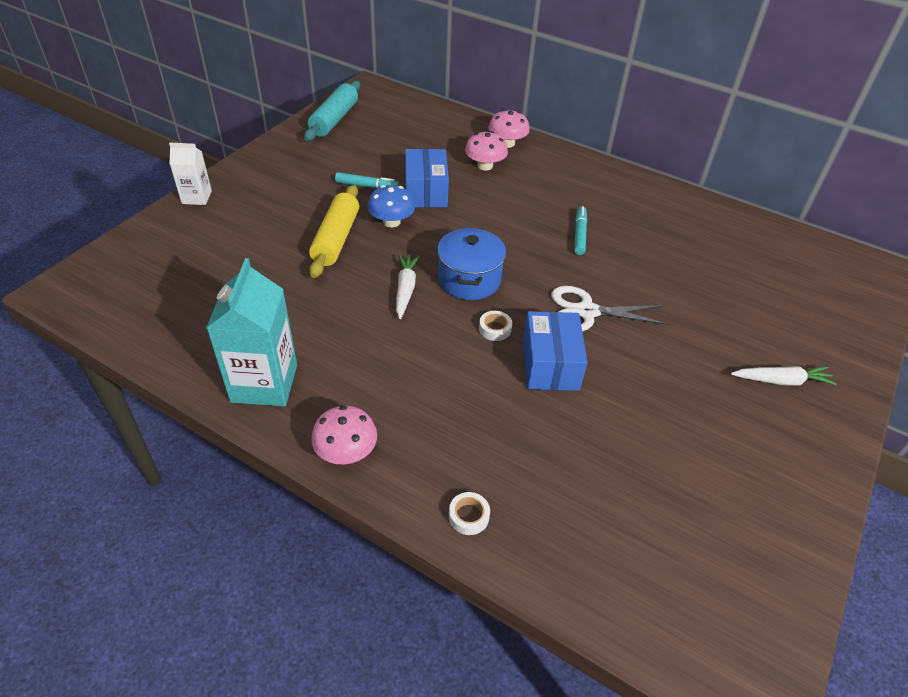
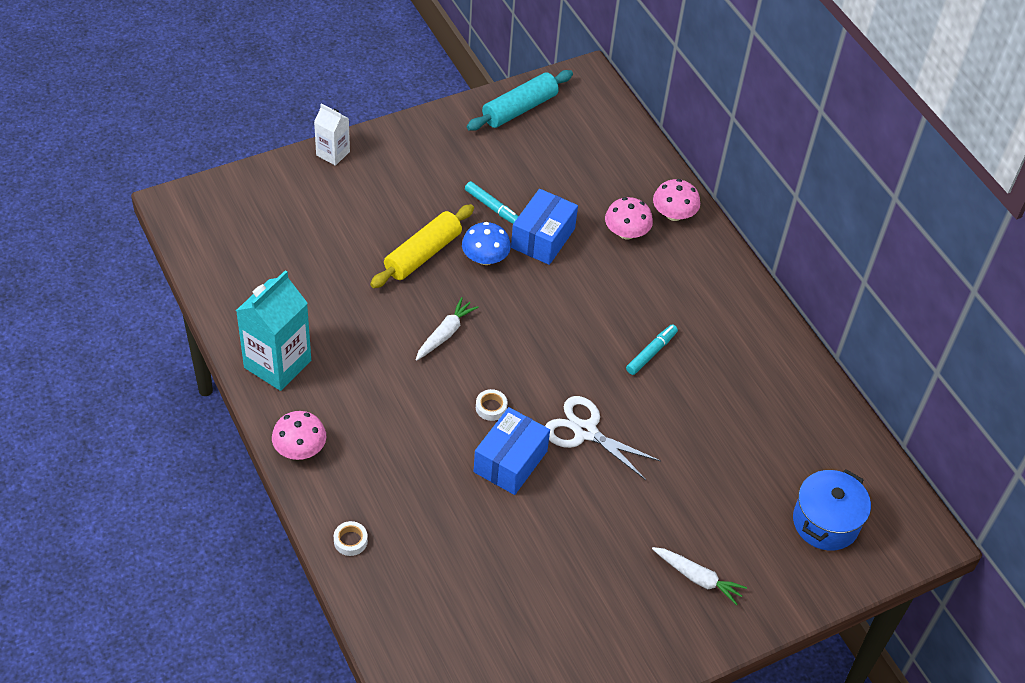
camera: 30 degrees right, 5 degrees up
blue pot [437,228,506,300] -> blue pot moved to [793,469,871,551]

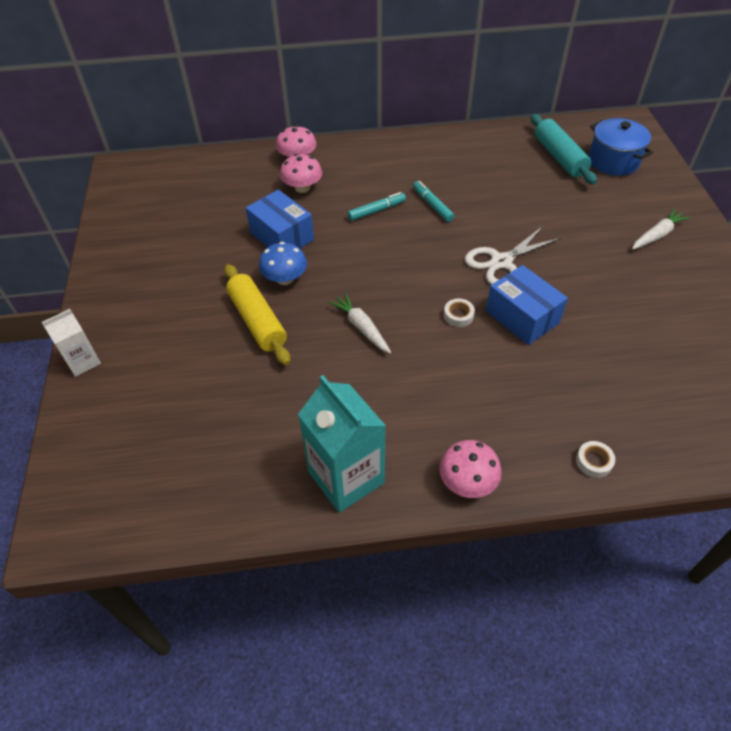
camera: 65 degrees left, 0 degrees up
turquoise marker [465,181,519,224] -> turquoise marker moved to [348,192,406,221]
turquoise rolling pin [467,70,573,131] -> turquoise rolling pin moved to [531,114,597,185]

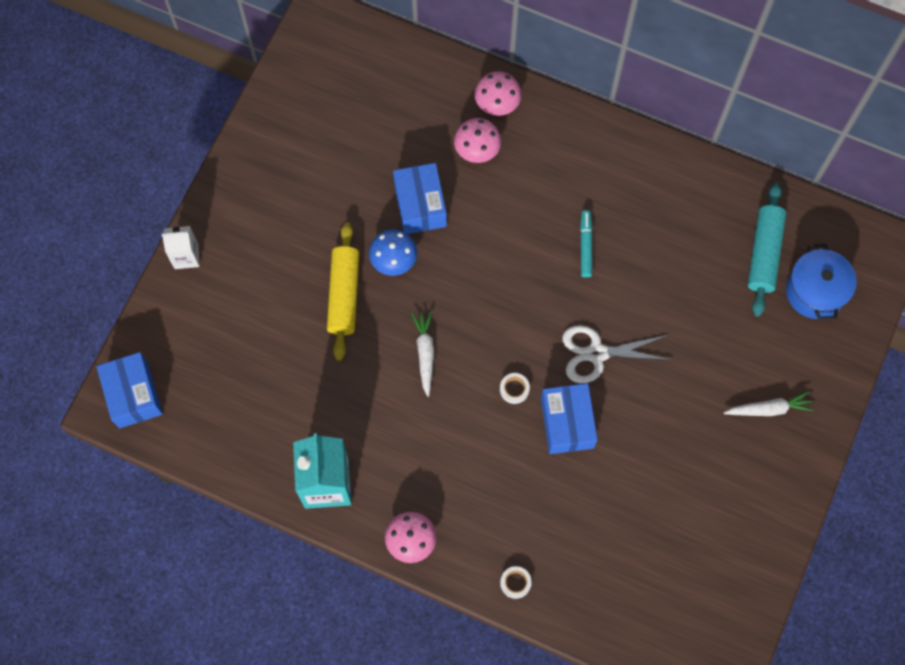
camera: 30 degrees right, 20 degrees up
turquoise marker [348,192,406,221] -> none
none -> blue box [96,352,163,429]

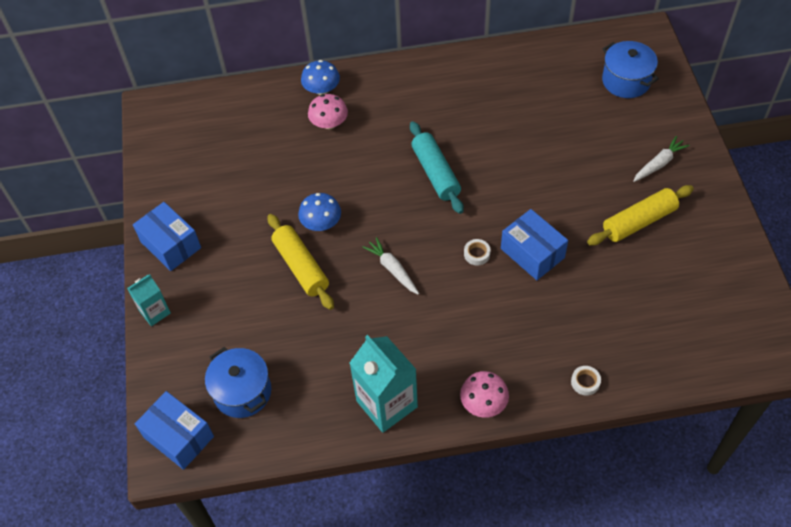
camera: 30 degrees left, 15 degrees down
white carton [162,226,199,269] -> turquoise carton [127,274,171,326]
blue box [393,163,447,234] -> blue box moved to [133,202,201,271]
pink mushroom [475,71,522,116] -> blue mushroom [301,60,340,95]
white scissors [562,325,671,383] -> none
turquoise marker [580,210,593,278] -> none
turquoise rolling pin [748,183,786,317] -> turquoise rolling pin moved to [410,121,464,214]
none -> blue pot [205,347,271,418]
none -> yellow rolling pin [587,185,694,245]

